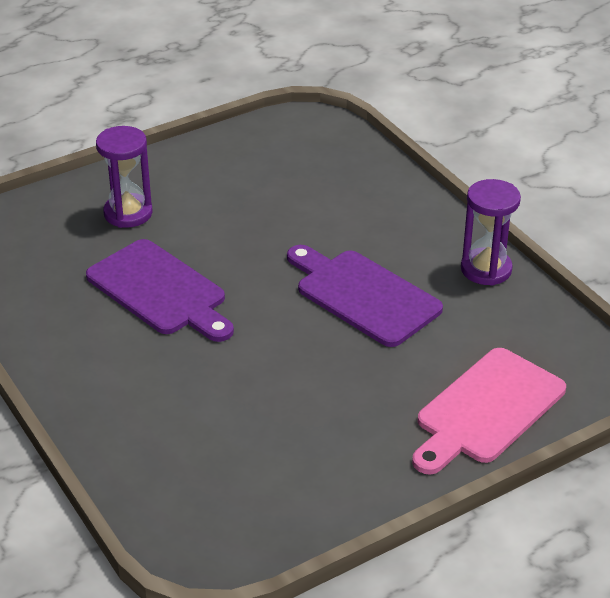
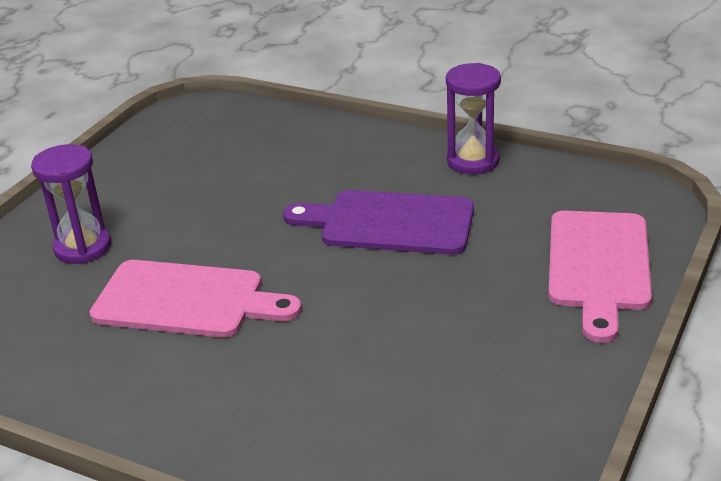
camera: 30 degrees left, 5 degrees down
purple cutting board [86,239,234,342] -> pink cutting board [90,260,302,338]

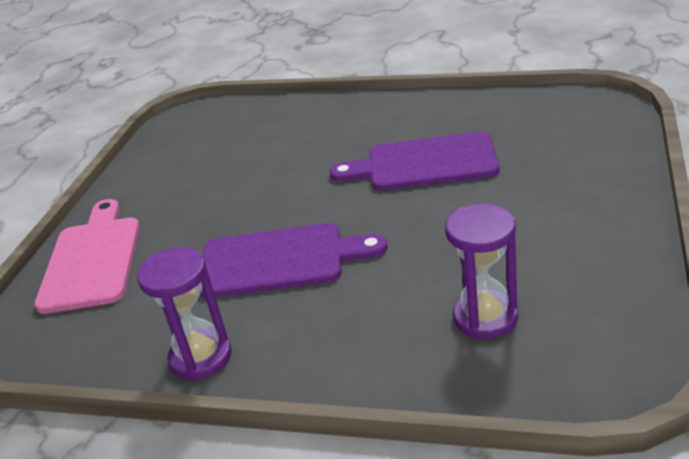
camera: 170 degrees right, 0 degrees up
purple hourglass [31,144,111,264] -> purple hourglass moved to [445,204,518,339]
pink cutting board [90,260,302,338] -> purple cutting board [330,131,500,191]

